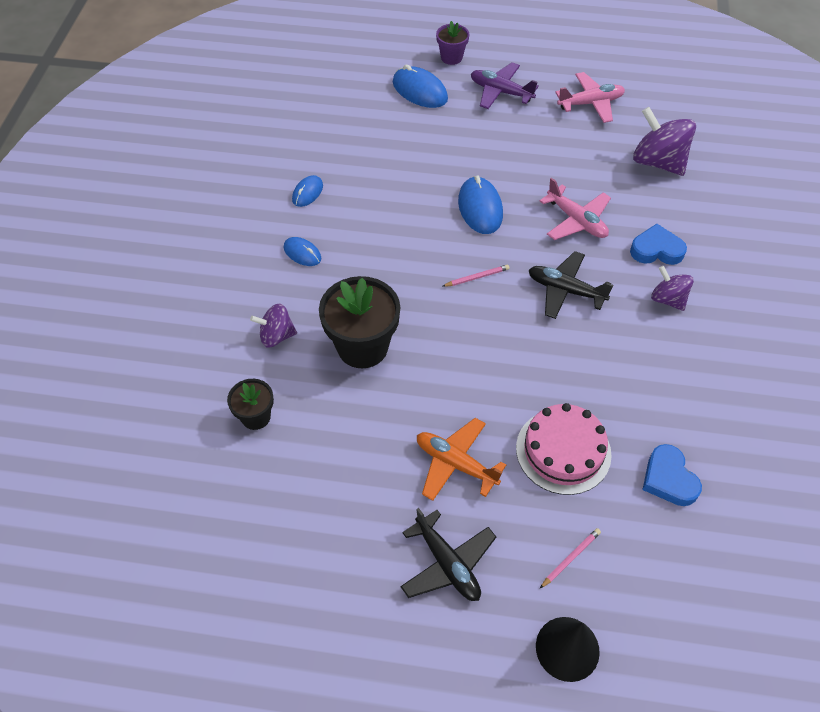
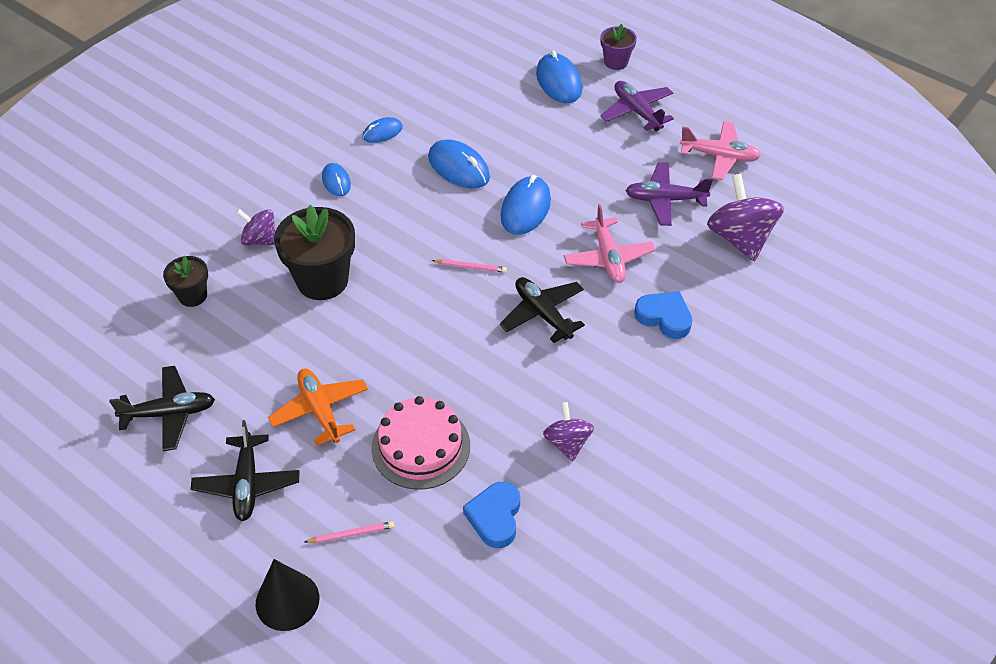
camera: 30 degrees right, 5 degrees down
purple spinning top [651,266,694,311] -> purple spinning top moved to [543,402,594,461]
none -> black plane [109,366,215,451]
none -> blue mouse [428,139,490,189]
none -> purple plane [625,162,713,226]

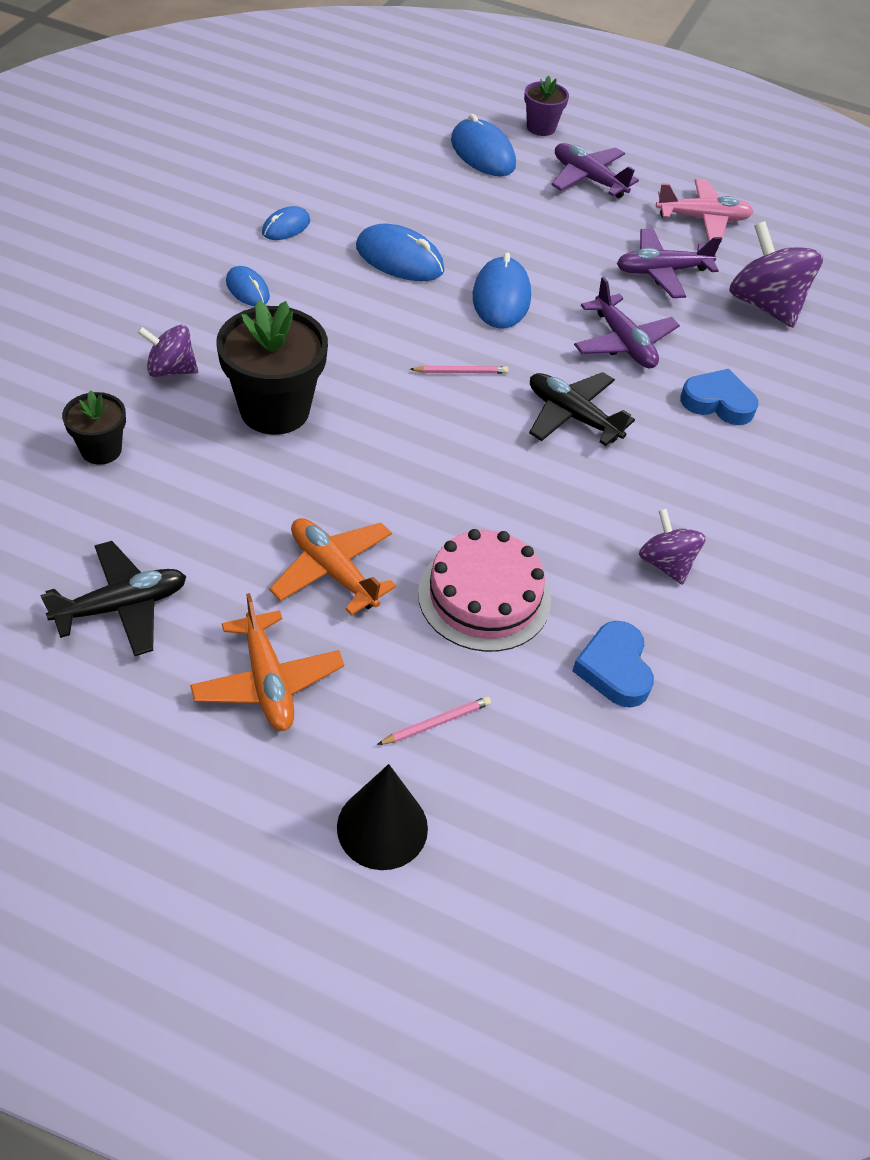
camera: 20 degrees left, 0 degrees up
black plane [191,420,299,521] -> orange plane [190,593,344,731]
pink plane [564,204,656,283] -> purple plane [574,277,680,368]

